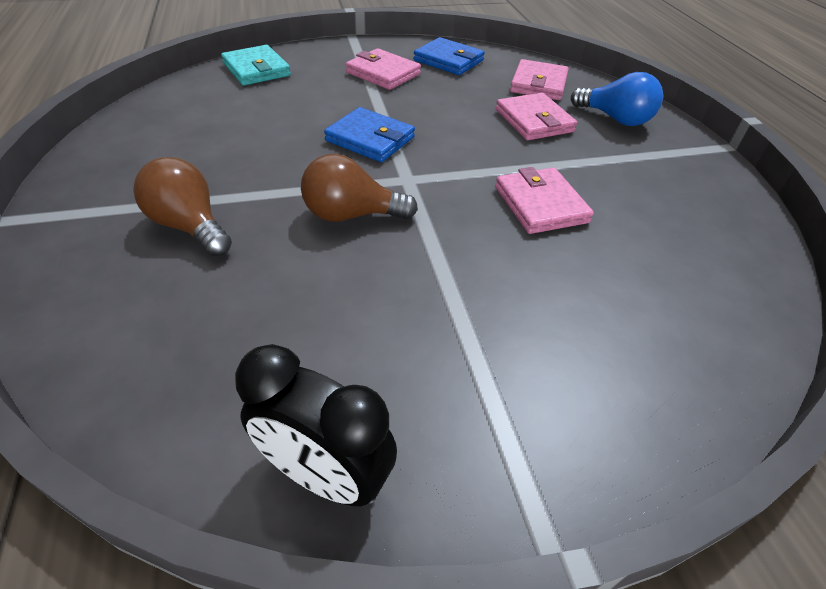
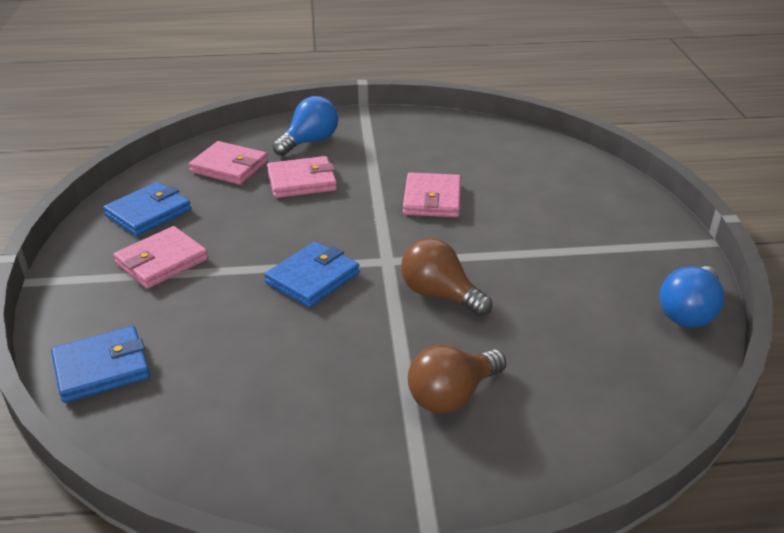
camera: 80 degrees left, 10 degrees down
turquoise wallet [221,45,291,86] -> blue wallet [51,326,150,403]
black clock [235,344,397,506] -> blue light bulb [660,266,724,327]
brown light bulb [301,154,418,222] -> brown light bulb turned 120 degrees clockwise [401,238,492,317]
pink wallet [495,167,594,234] -> pink wallet turned 75 degrees counterclockwise [403,172,461,217]

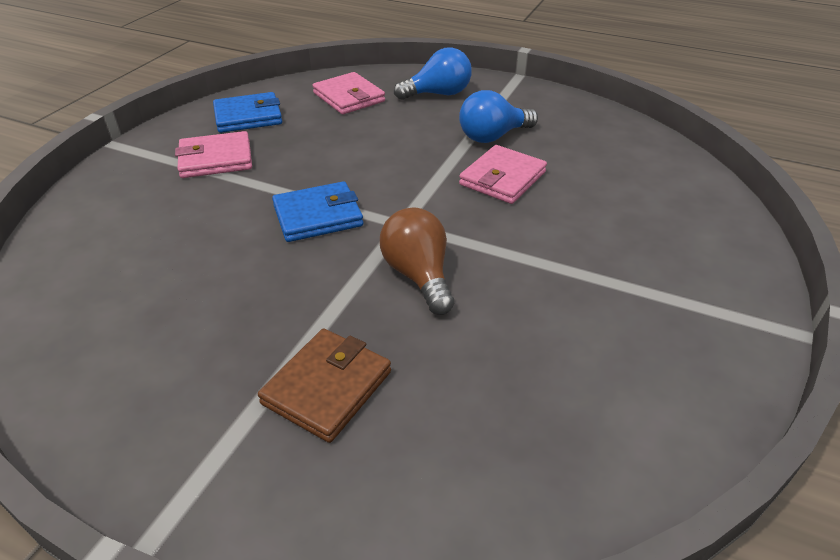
camera: 30 degrees right, 5 degrees up
blue wallet [51,326,150,403] -> none
pink wallet [267,156,337,198] -> none
brown light bulb [408,345,506,414] -> brown wallet [258,329,391,443]
blue light bulb [660,266,724,327] -> blue light bulb moved to [459,90,538,143]

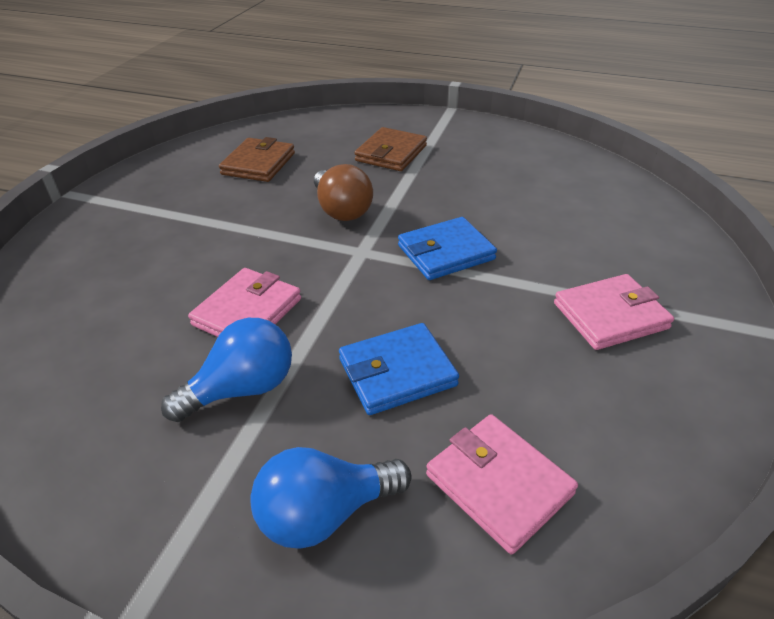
camera: 175 degrees right, 0 degrees up
blue wallet [213,92,282,133] -> blue wallet moved to [339,323,459,415]
none -> brown wallet [219,137,295,182]

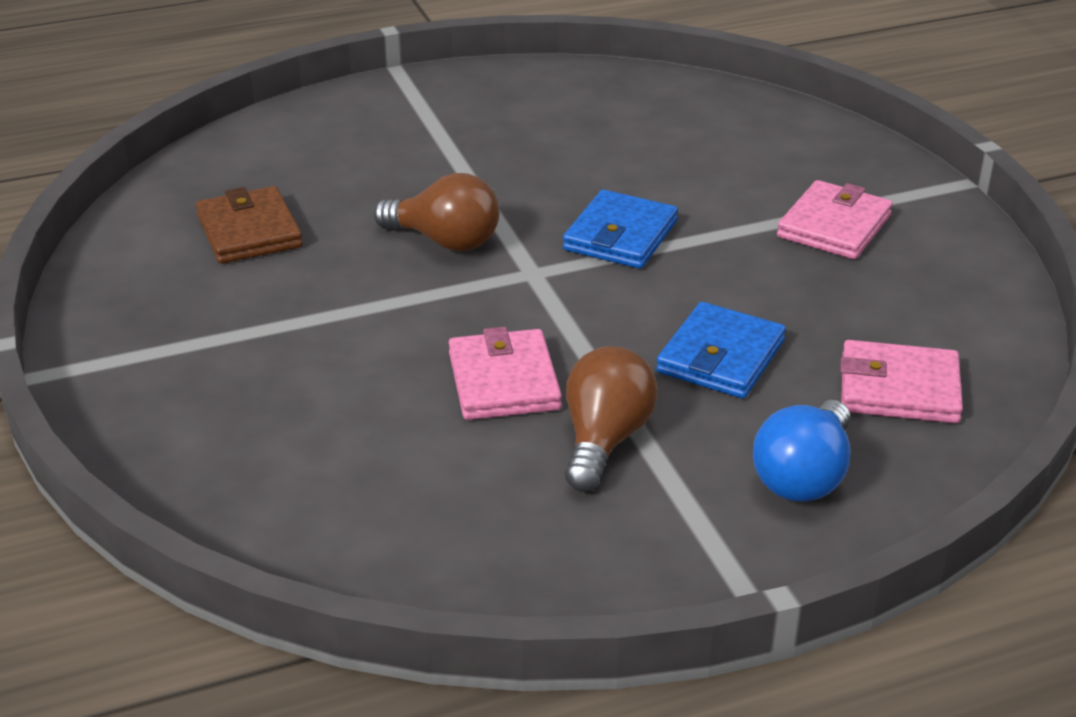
camera: 40 degrees left, 5 degrees down
blue light bulb [161,318,292,422] -> brown light bulb [565,346,658,492]
brown wallet [355,127,427,171] -> none

